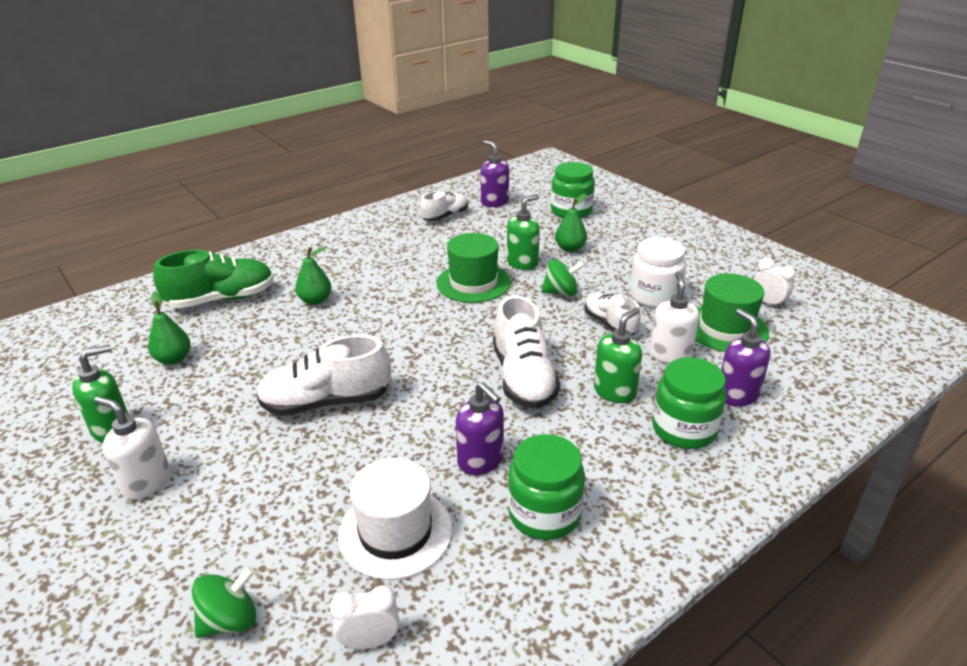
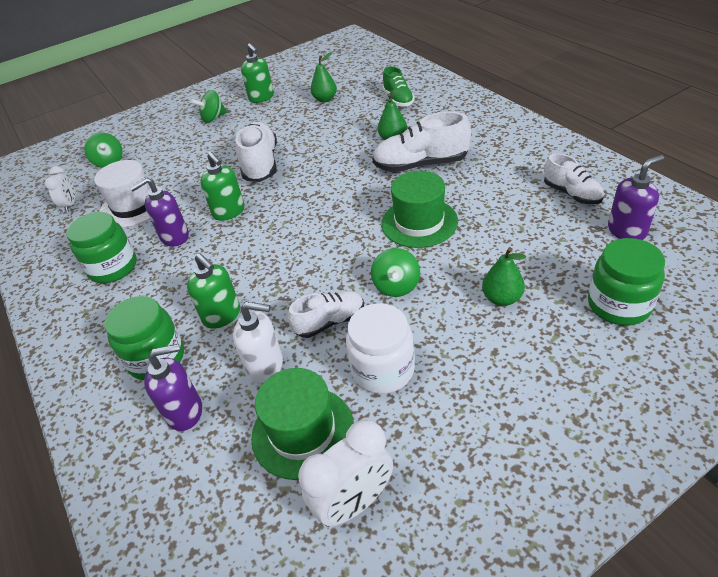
camera: 100 degrees right, 10 degrees up
white soap dispenser [94,396,170,500] -> green spinning top [191,90,227,123]
green shoe [153,250,274,308] -> green shoe [383,66,415,107], size x0.62
white shoe [493,295,560,409] -> white shoe moved to [372,112,471,172]
green soap dispenser [507,194,540,270] -> green soap dispenser moved to [200,152,244,221]
white clock [753,258,796,309] -> white clock [298,420,393,527], size x1.62

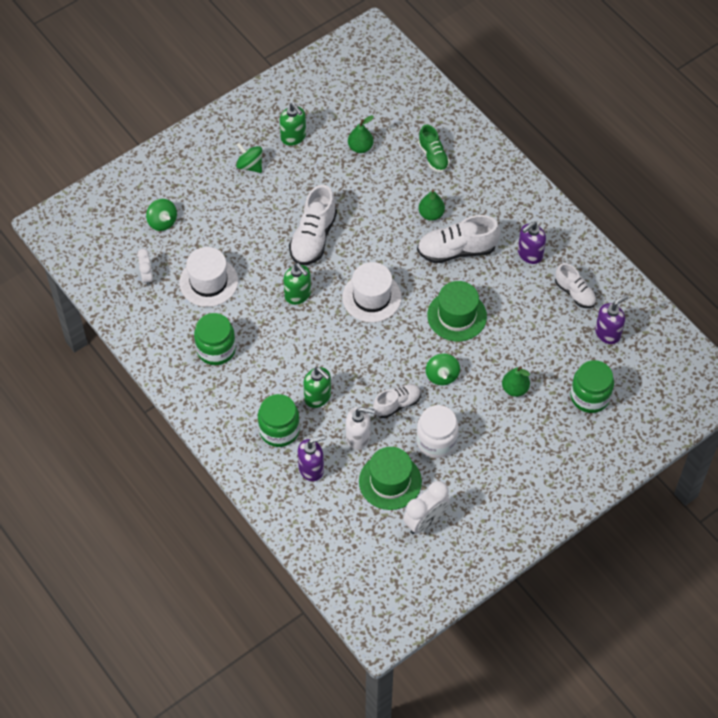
camera: 10 degrees left, 15 degrees up
purple soap dispenser [130,177,189,247] -> purple soap dispenser moved to [518,222,546,264]
green spinning top [191,90,227,123] -> green spinning top turned 75 degrees clockwise [236,142,262,173]
white shoe [235,122,277,182] -> white shoe turned 150 degrees counterclockwise [289,185,337,265]
none -> white hat [342,262,402,322]

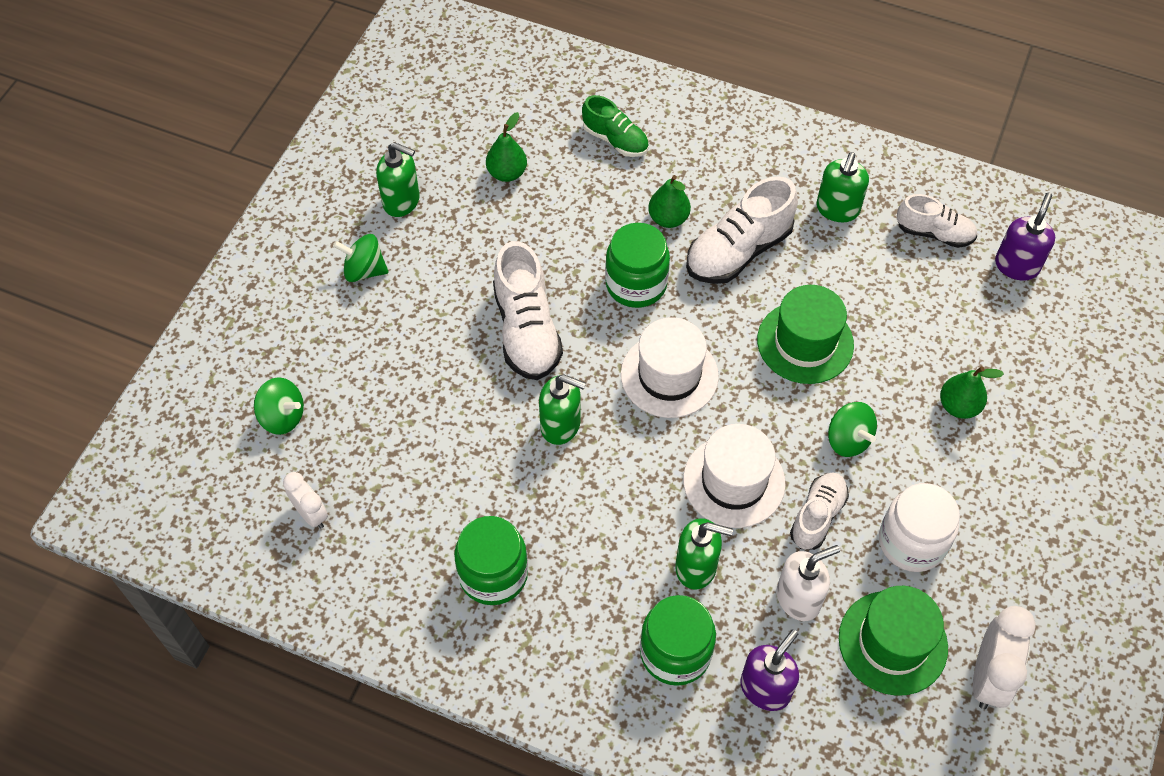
camera: 30 degrees left, 0 degrees up
white hat [179,247,238,307] -> white hat moved to [683,424,786,528]
purple soap dispenser [518,222,546,264] -> green soap dispenser [816,152,869,222]
green jar [570,360,614,413] -> green jar moved to [605,223,670,308]

